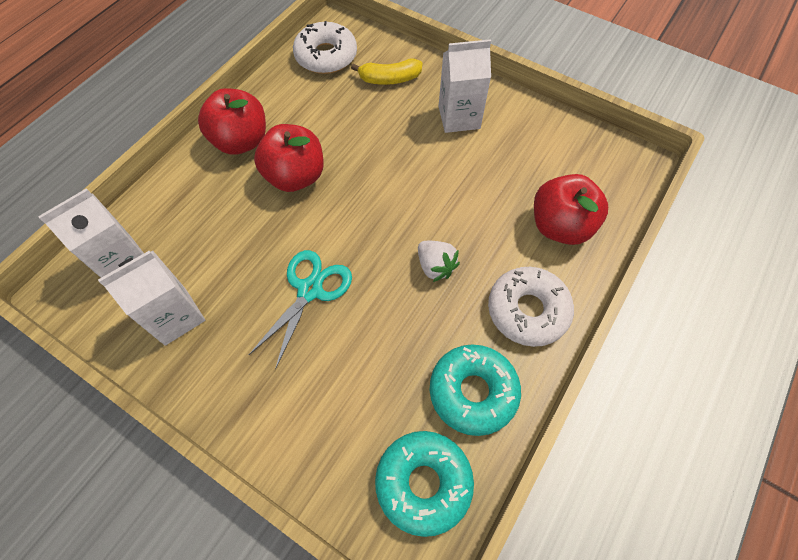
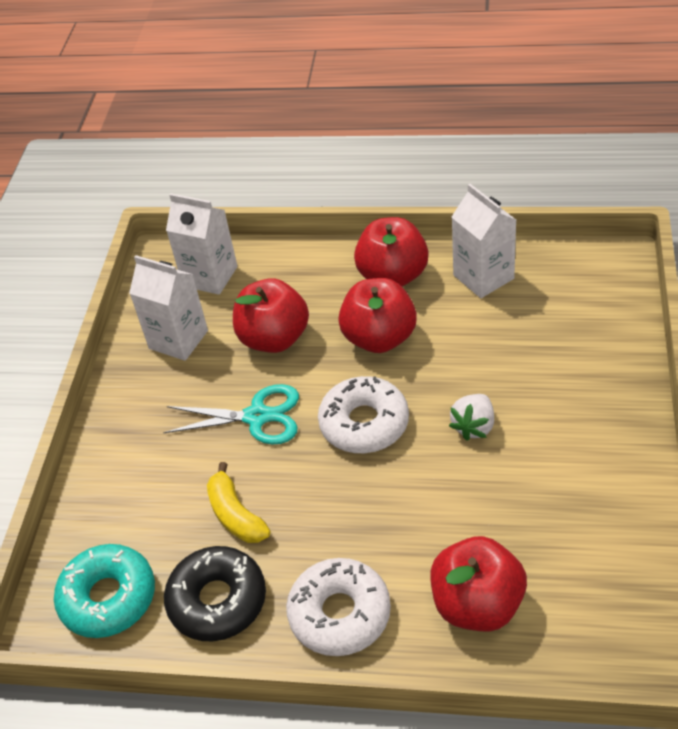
camera: 70 degrees right, 15 degrees down
white donut [293,21,357,74] -> white donut moved to [318,376,409,453]
yellow banana [351,59,422,85] -> yellow banana moved to [207,462,270,543]
white strawberry [418,241,460,282] -> white strawberry moved to [449,394,494,441]
turquoise donut [430,344,521,436] -> black donut [164,546,266,641]
white carton [439,39,491,133] -> white carton moved to [452,184,516,298]
none -> red apple [233,278,309,353]

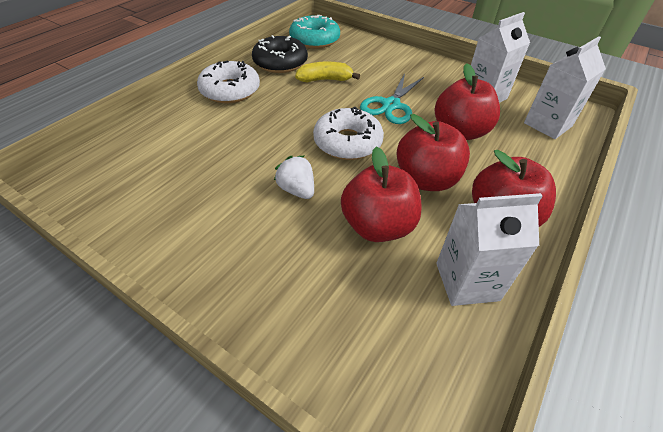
camera: 110 degrees right, 0 degrees up
red apple [430,536,527,632] -> red apple moved to [341,147,422,242]

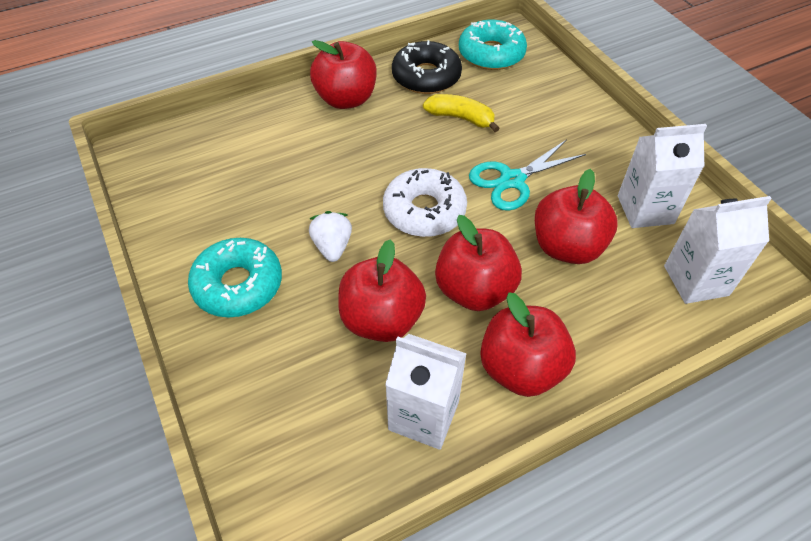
camera: 30 degrees right, 5 degrees up
white donut [197,61,260,103] -> red apple [310,40,377,109]
none -> turquoise donut [188,238,282,317]

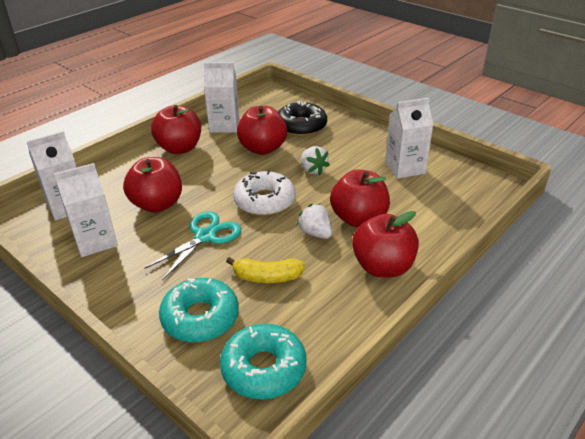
camera: 160 degrees right, 15 degrees down
turquoise donut [188,238,282,317] -> turquoise donut moved to [159,278,239,342]
black donut [392,40,462,94] -> black donut moved to [278,101,327,136]
red apple [435,215,522,311] -> red apple moved to [330,170,390,228]
none -> white strawberry [296,204,332,239]
none -> white carton [385,98,434,179]

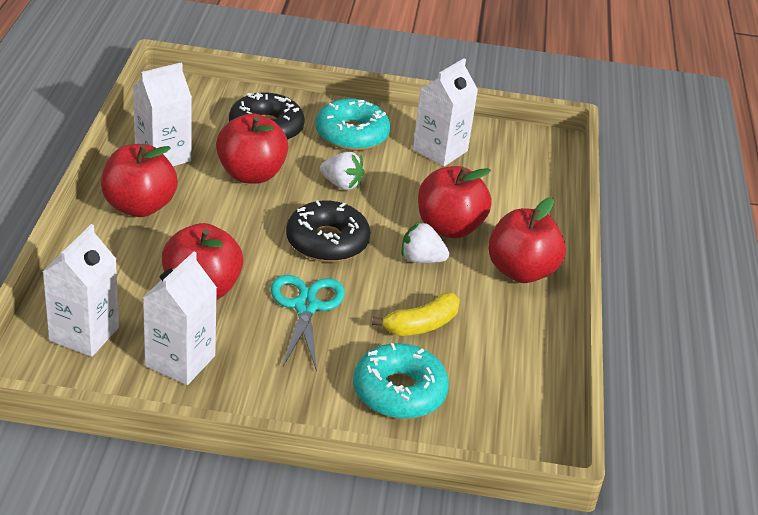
camera: 40 degrees left, 0 degrees up
turquoise donut [220,324,307,399] -> turquoise donut moved to [316,99,391,151]
white donut [233,171,295,216] -> black donut [286,200,371,262]

